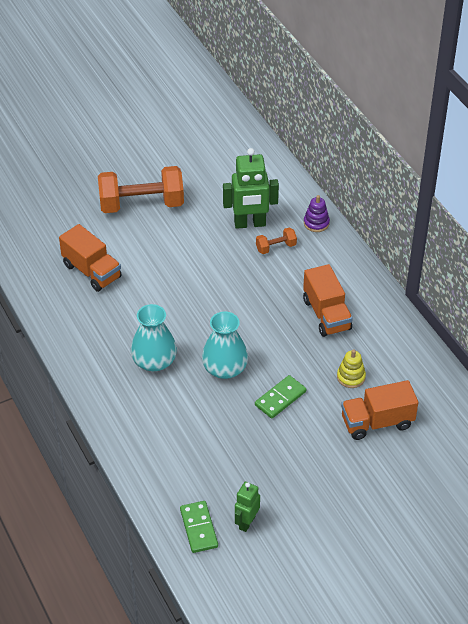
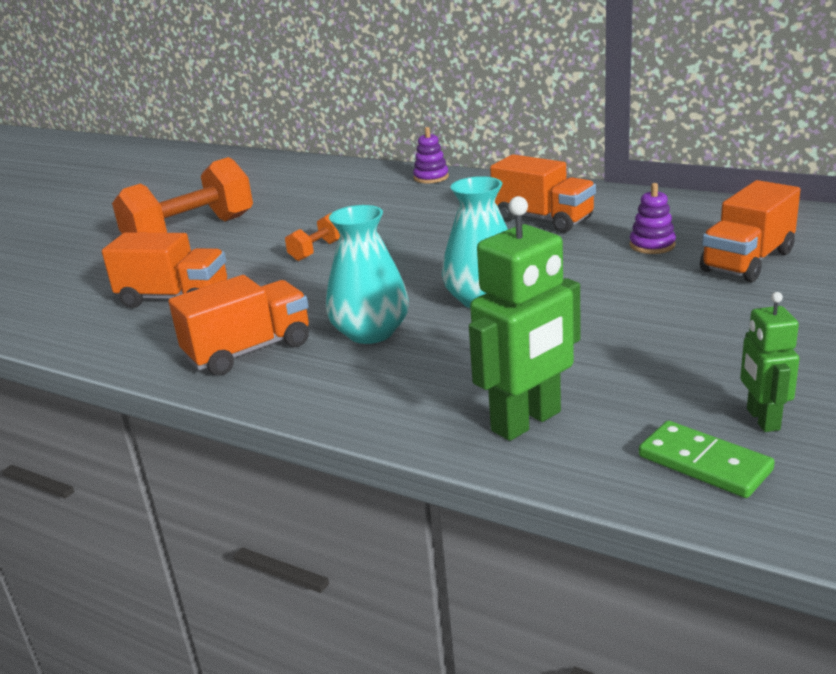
camera: 30 degrees left, 20 degrees down
green robot [223,148,279,229] -> green robot moved to [469,196,580,441]
green domino [255,375,306,418] -> none
orange dumbbell [256,227,297,254] -> orange dumbbell moved to [285,213,340,261]
yellow stacking toy [337,350,366,388] -> purple stacking toy [630,183,676,254]
none -> orange truck [168,275,309,376]

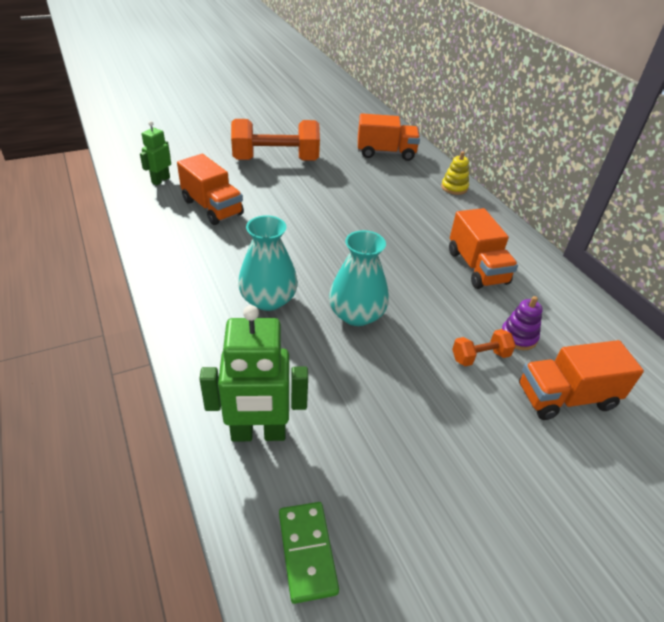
camera: 30 degrees right, 15 degrees up
orange truck [168,275,309,376] -> orange truck moved to [358,113,420,161]
orange dumbbell [285,213,340,261] -> orange dumbbell moved to [452,329,516,366]
purple stacking toy [413,127,449,184] -> yellow stacking toy [441,151,469,195]
green robot [740,292,799,432] -> green robot moved to [140,121,171,185]

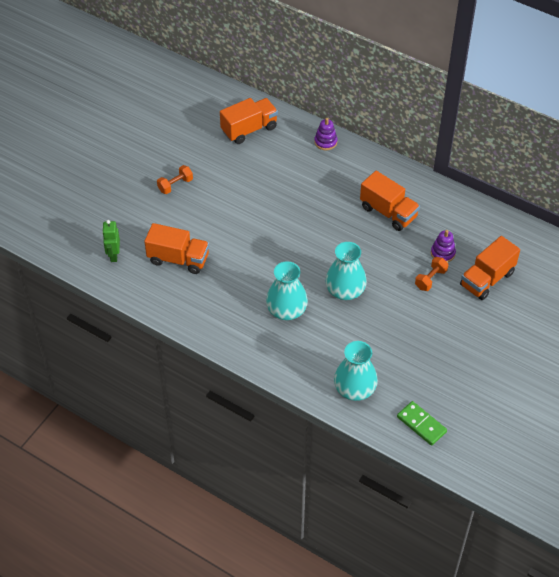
camera: 30 degrees left, 10 degrees up
green robot [199,305,308,442] -> turquoise vase [334,341,378,401]
orange dumbbell [231,119,320,161] -> orange dumbbell [157,165,193,194], size x0.45
yellow stacking toy [441,151,469,195] -> purple stacking toy [314,118,338,150]

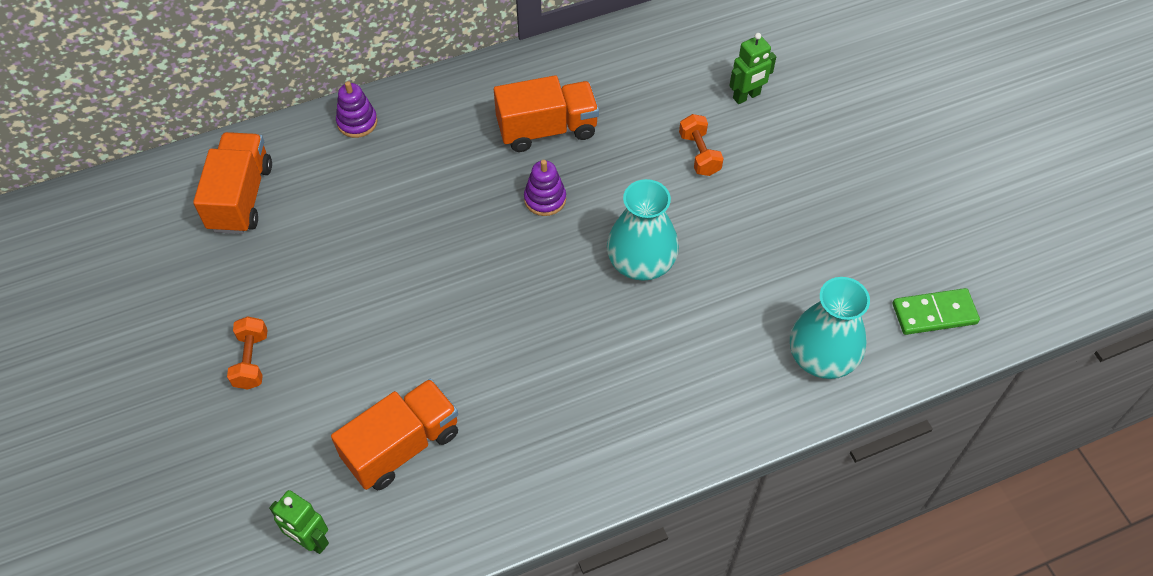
camera: 55 degrees left, 5 degrees up
turquoise vase [266,261,308,320] -> none
purple stacking toy [431,230,456,263] -> purple stacking toy moved to [524,160,566,216]
orange truck [460,236,520,300] -> green robot [729,33,776,104]

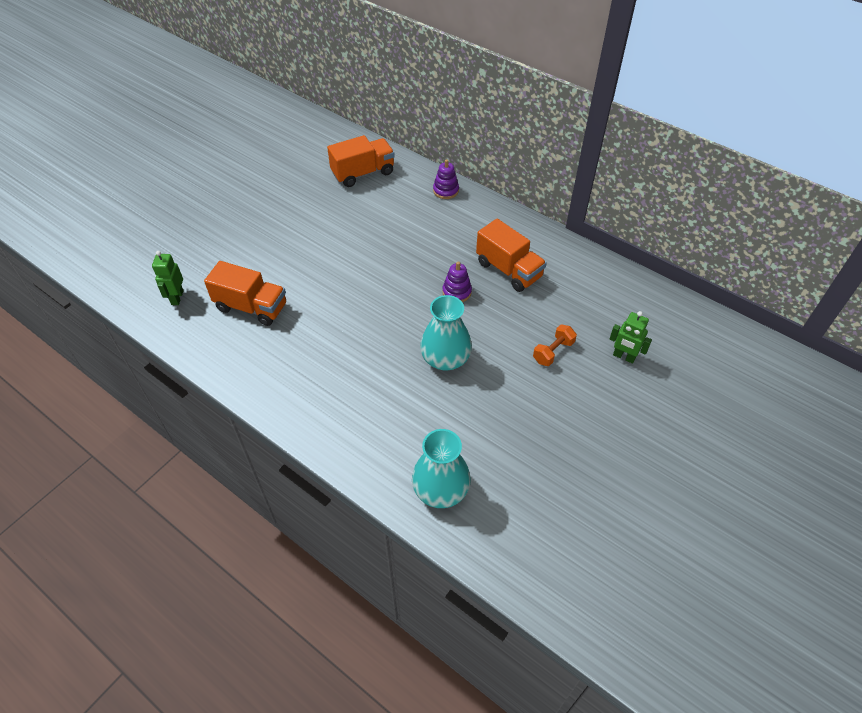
camera: 60 degrees right, 5 degrees down
orange dumbbell [227,316,268,390] -> none
green domino [893,288,980,335] -> none

